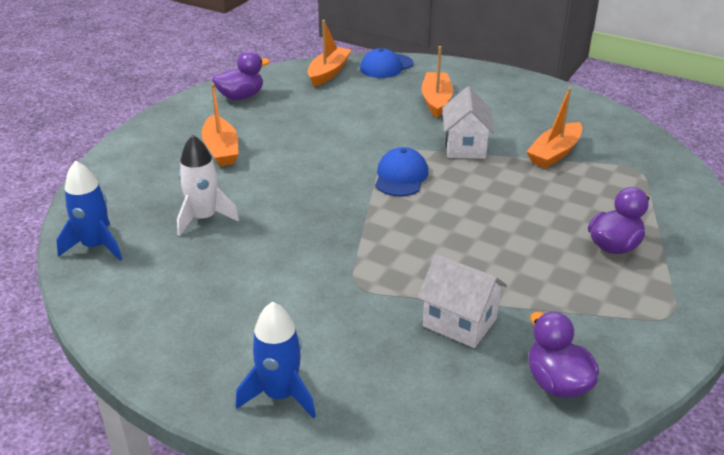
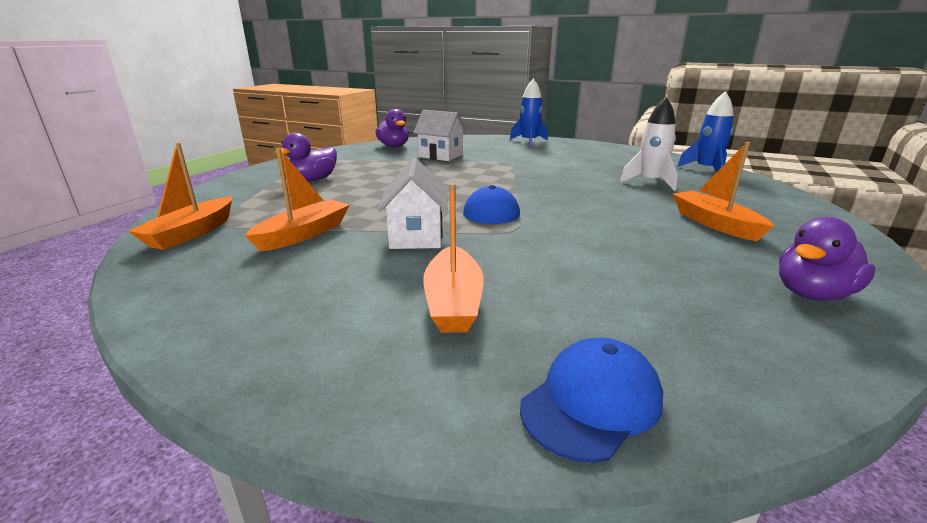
camera: 175 degrees right, 10 degrees down
orange boat [308,20,351,87] -> orange boat moved to [128,143,232,250]

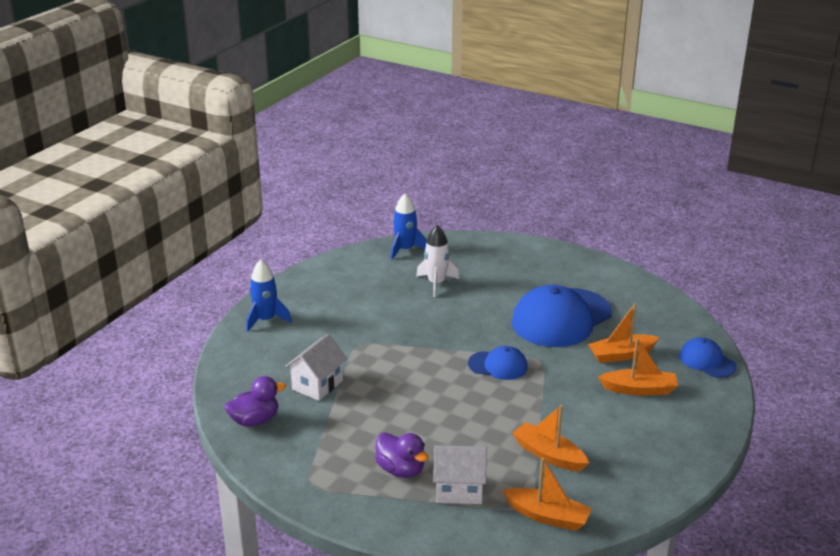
camera: 85 degrees left, 5 degrees up
white house [378,158,448,249] -> white house moved to [433,445,487,504]
orange boat [673,142,774,241] -> orange boat moved to [588,303,660,363]
purple duck [779,217,876,301] -> none
none -> blue cap [511,285,612,347]

